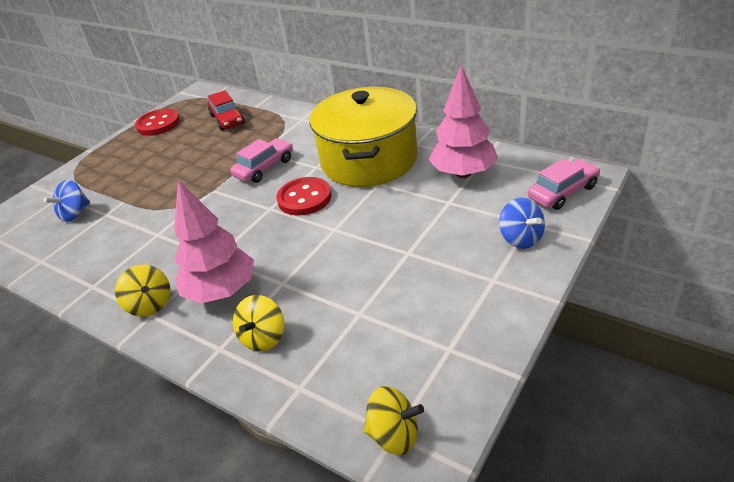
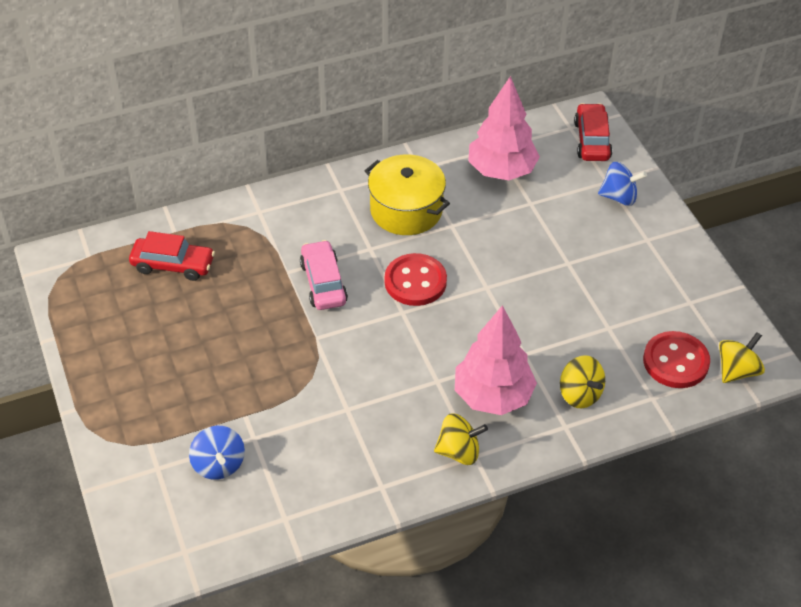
camera: 60 degrees left, 10 degrees up
red button [135,109,180,136] -> red button moved to [643,331,710,388]
yellow pot [309,87,418,187] -> yellow pot [365,155,450,235], size x0.64
pink car [528,158,600,210] -> red car [574,103,612,161]

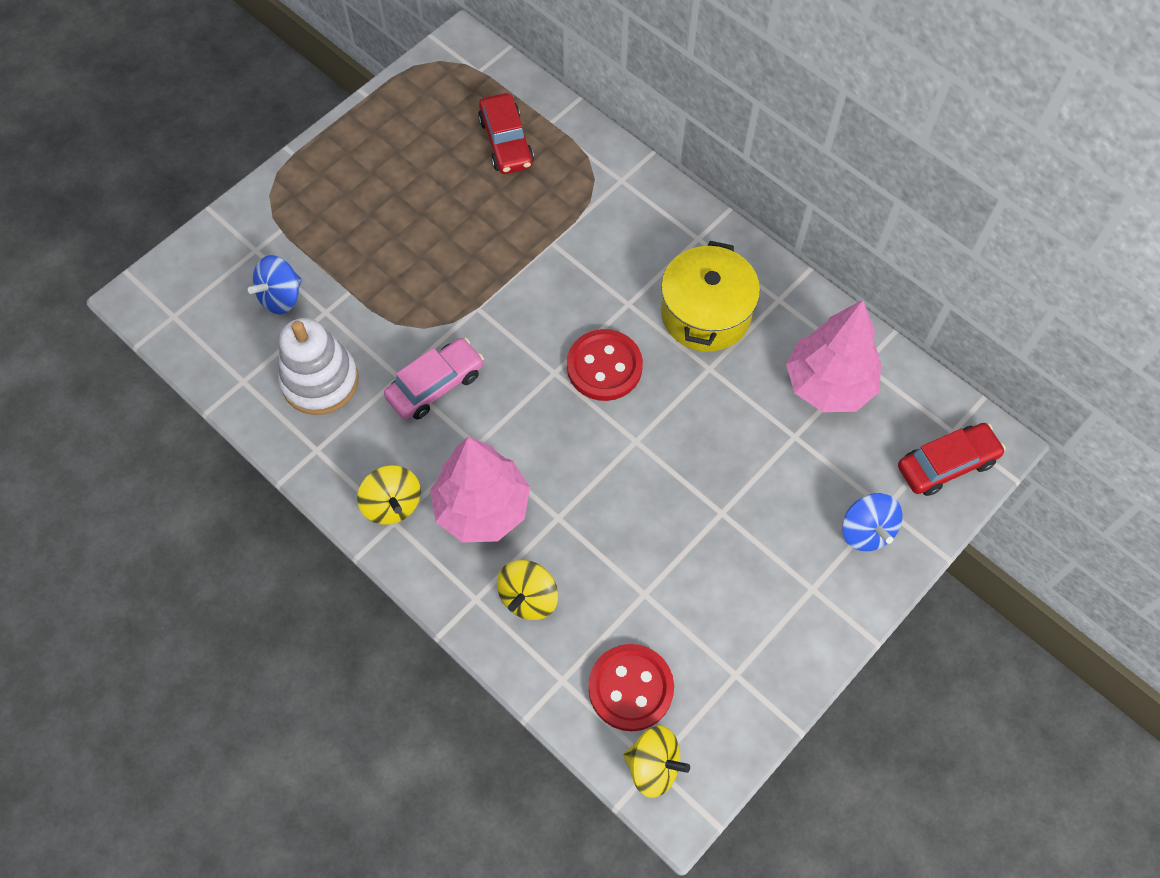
camera: 65 degrees right, 15 degrees up
pink car [300,240,348,310] -> pink car moved to [384,338,484,420]
none -> white stacking toy [278,318,359,415]

